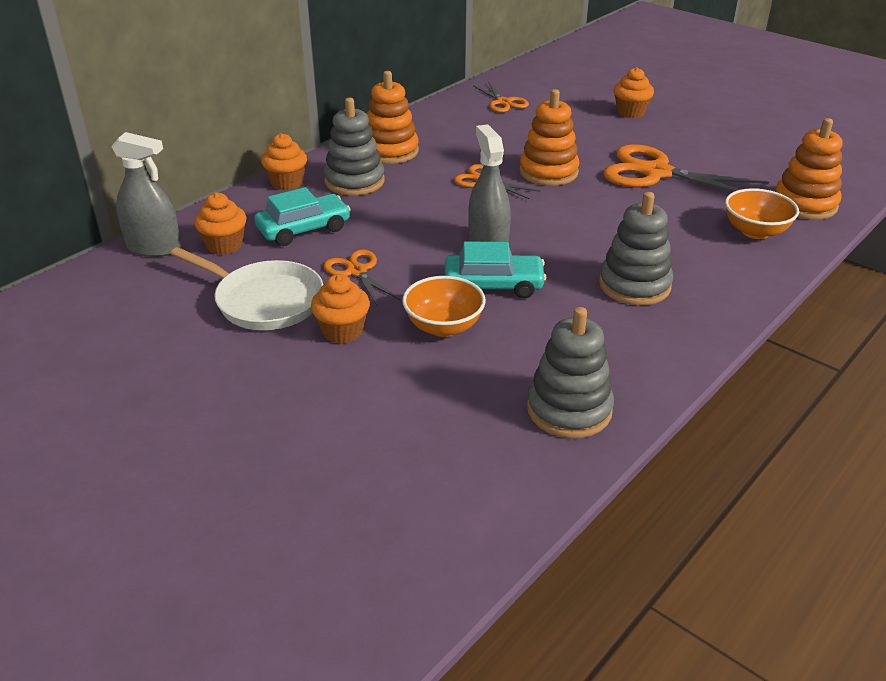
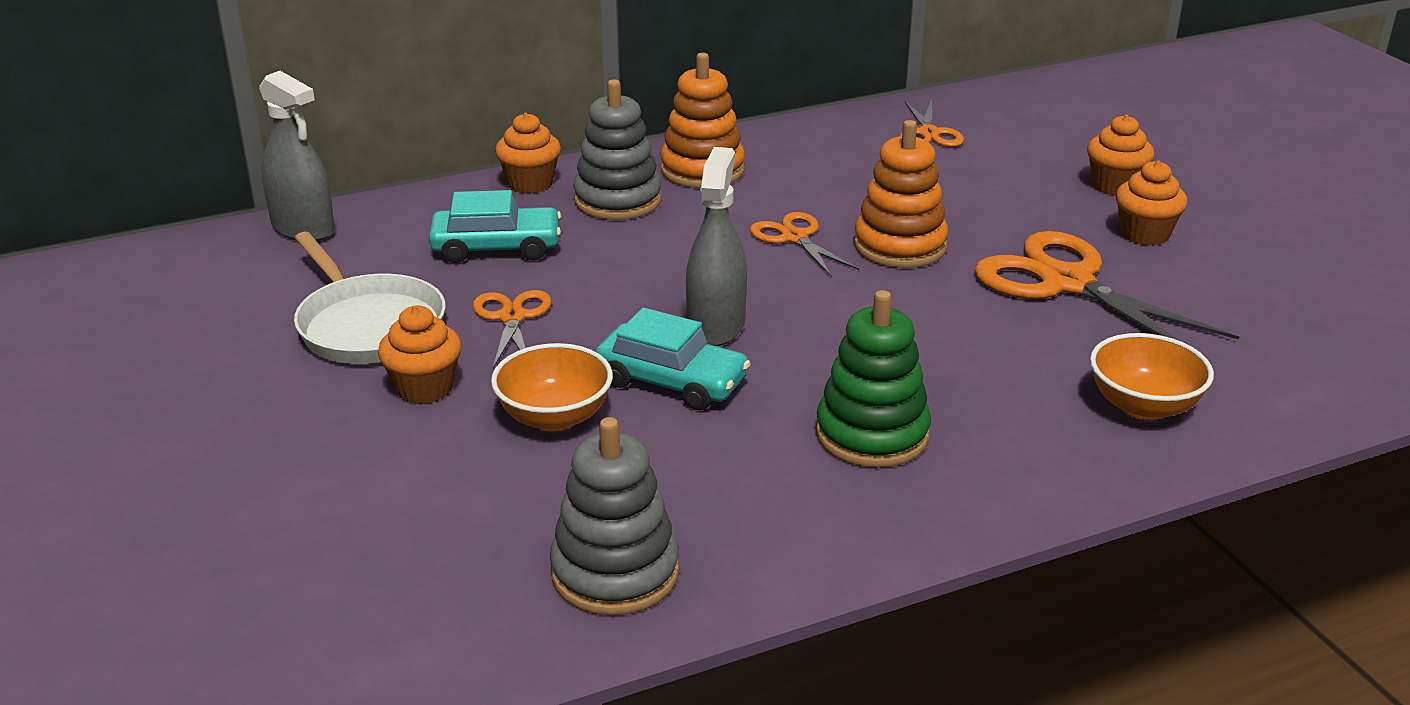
camera: 25 degrees right, 5 degrees down
orange cupcake [194,193,246,255] -> orange cupcake moved to [1116,160,1187,246]
grey stacking toy [599,192,673,305] -> green stacking toy [816,290,931,468]
orange stacking toy [775,118,843,220] -> none

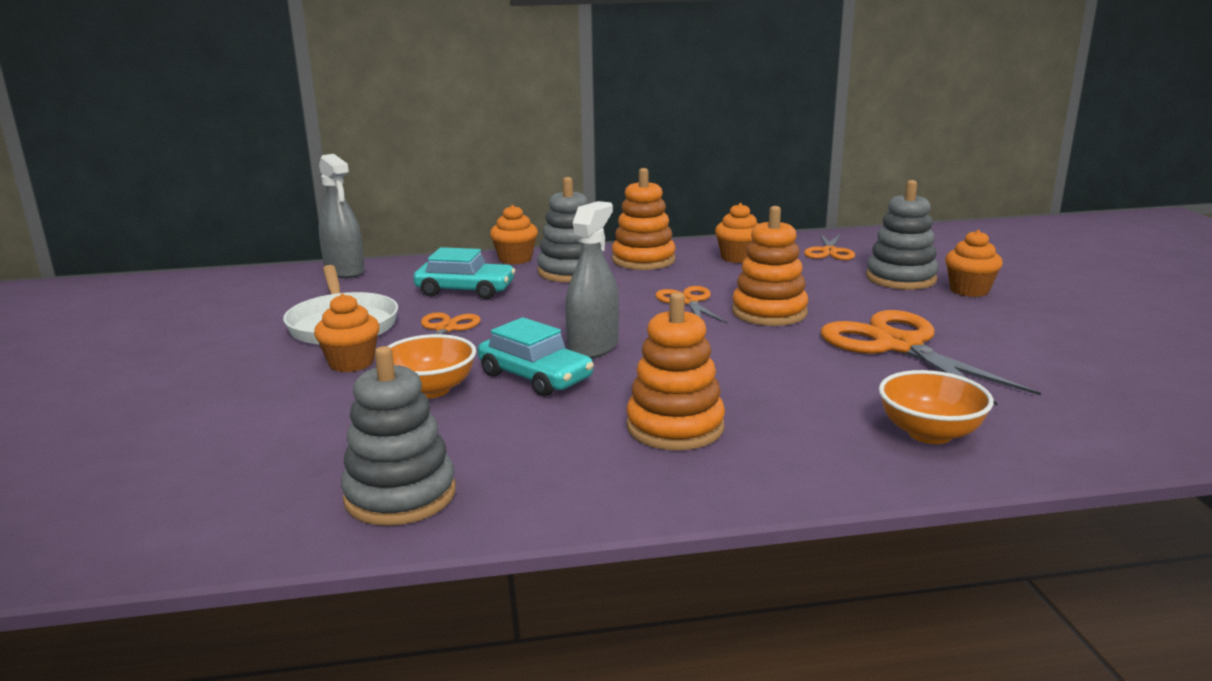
camera: 15 degrees right, 10 degrees down
green stacking toy [816,290,931,468] -> orange stacking toy [626,292,725,450]
orange cupcake [1116,160,1187,246] -> orange cupcake moved to [715,203,758,263]
none -> grey stacking toy [866,180,939,290]

